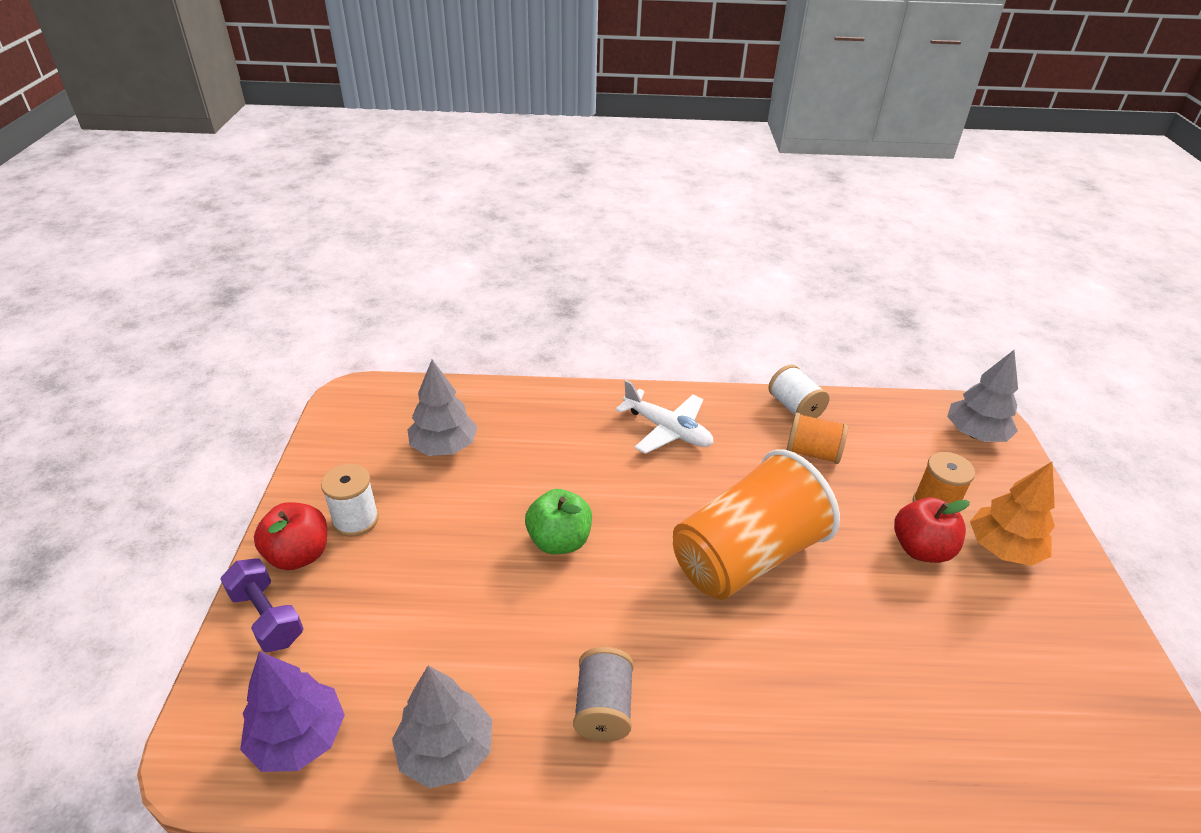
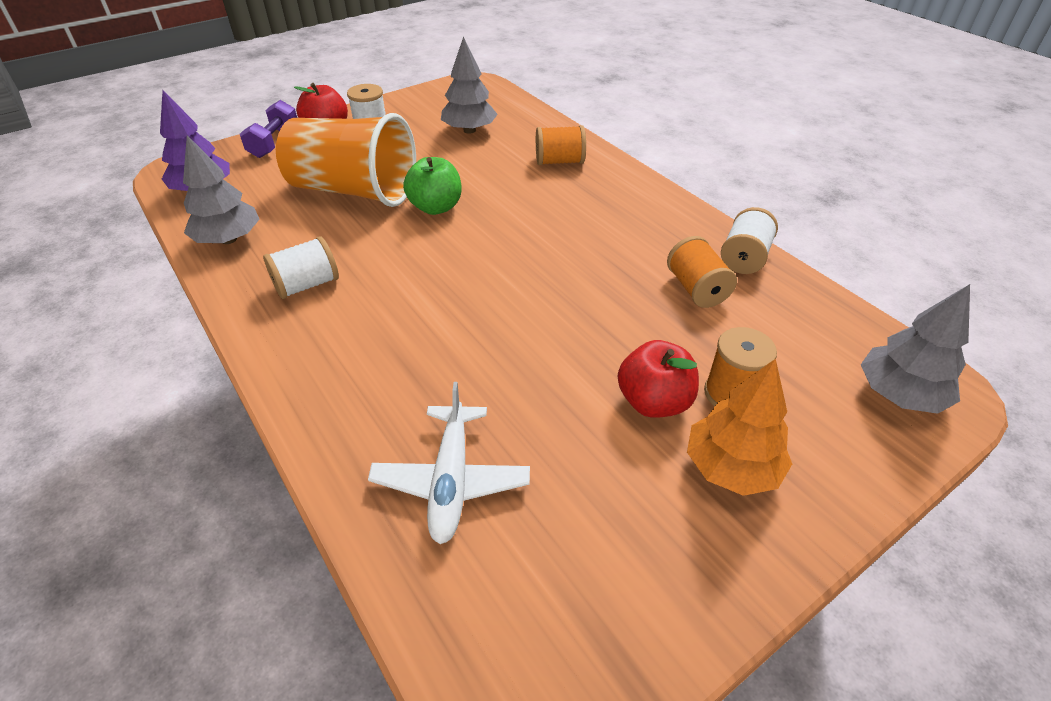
camera: 55 degrees right, 5 degrees up
grey spool [573,647,634,742] -> white spool [263,236,339,299]
white plane [615,380,714,454] -> white plane moved to [368,382,530,544]
orange cup [673,449,840,600] -> orange cup moved to [276,113,416,207]
none -> orange spool [536,125,586,165]

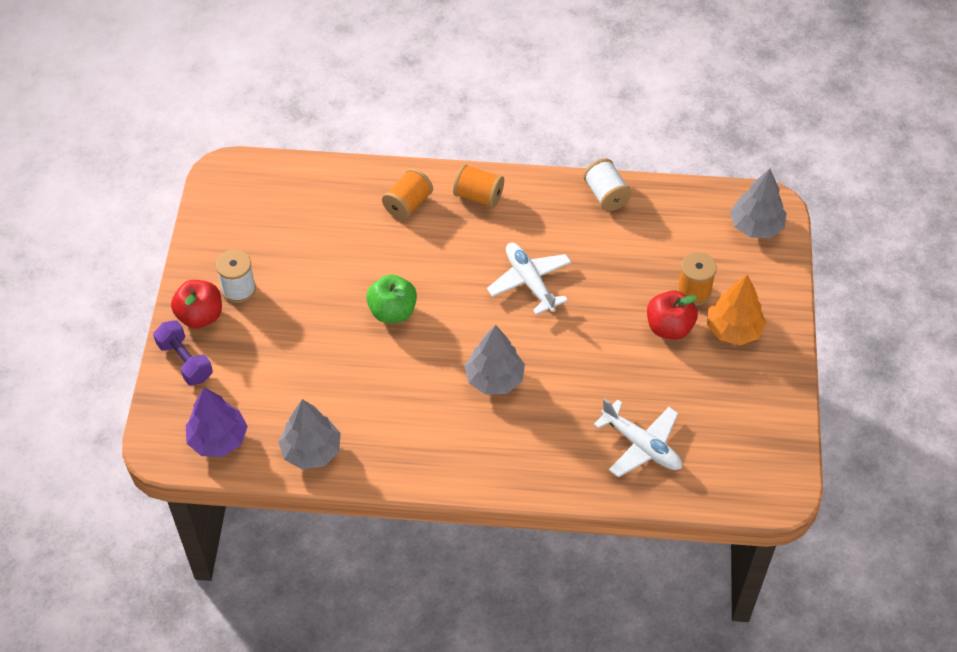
camera: 50 degrees left, 10 degrees up
white spool [263,236,339,299] -> none
orange cup [276,113,416,207] -> none
grey tree [441,36,498,134] -> grey tree moved to [464,325,525,395]
orange spool [667,236,737,308] -> orange spool moved to [453,164,504,208]
none -> white plane [487,243,571,315]

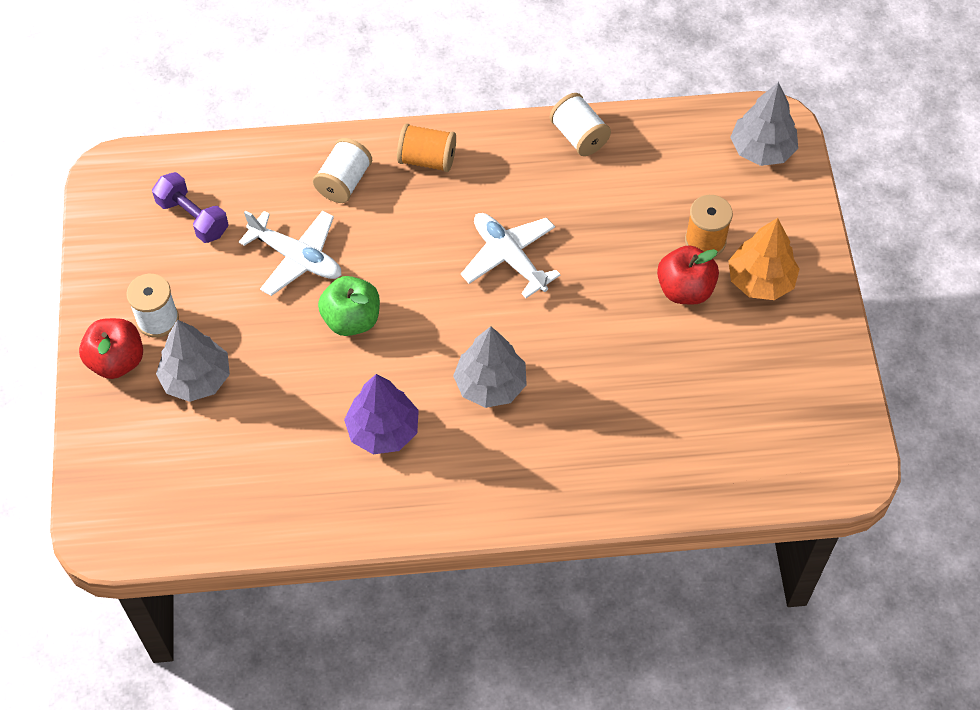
camera: 10 degrees left, 5 degrees up
purple dumbbell [153,320,213,386] -> purple dumbbell moved to [152,172,229,243]
purple tree [186,387,248,457] -> purple tree moved to [344,374,419,454]
grey tree [278,399,341,470] -> grey tree moved to [156,320,230,402]
orange spool [382,168,433,220] -> white spool [313,138,372,203]
white plane [593,398,682,477] -> white plane moved to [239,210,341,296]

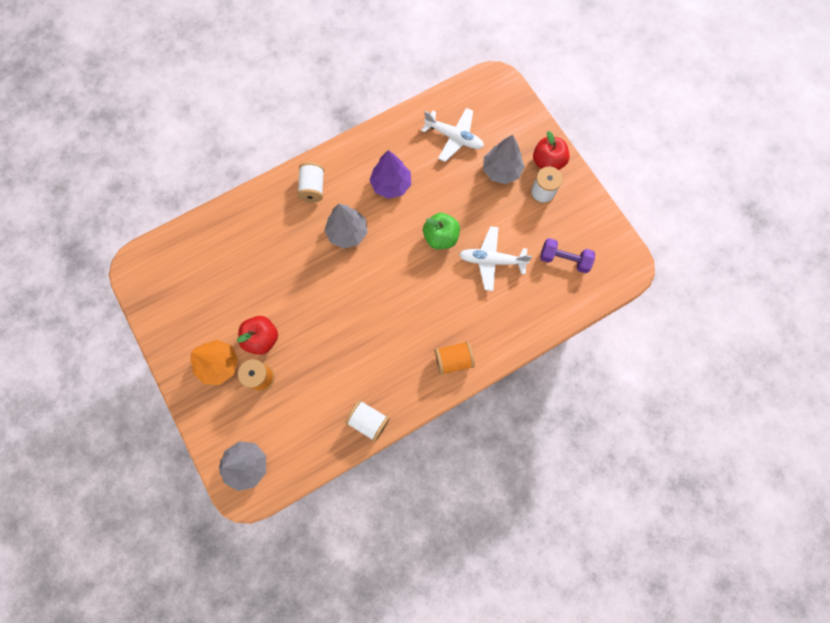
camera: 155 degrees right, 15 degrees up
white spool [313,138,372,203] -> white spool moved to [297,162,324,203]
white plane [461,213,561,298] -> white plane moved to [421,108,484,162]

